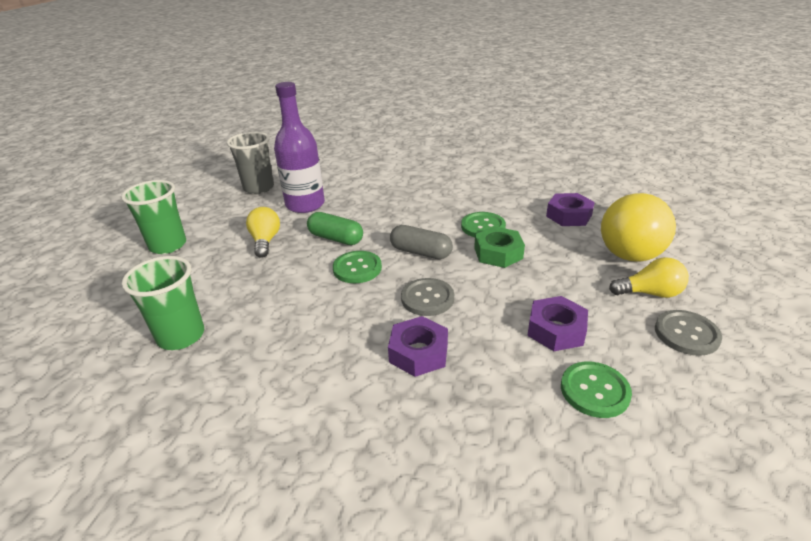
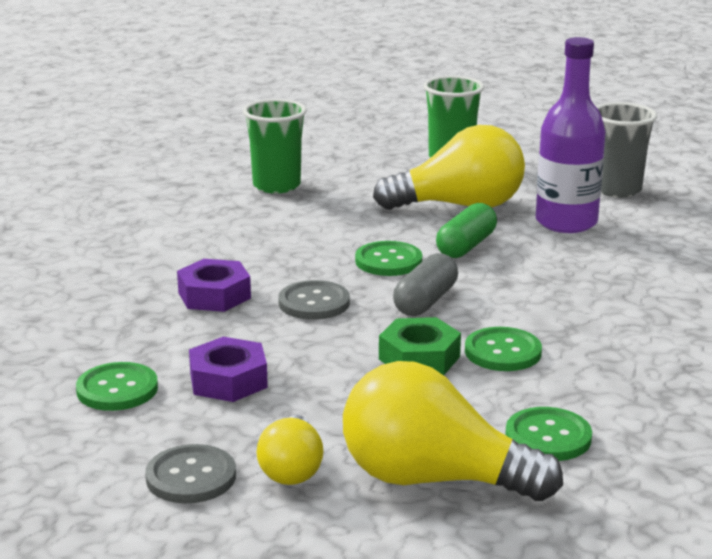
camera: 90 degrees right, 10 degrees down
yellow light bulb [246,207,280,258] -> yellow light bulb [373,125,525,210], size x1.85
purple nut [546,193,595,226] -> green button [505,407,592,461]

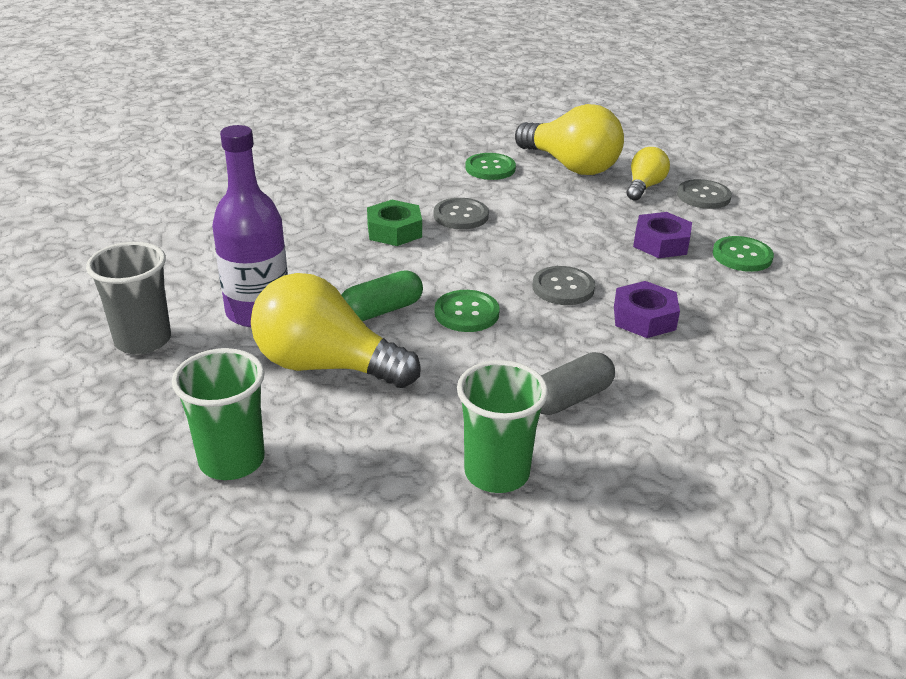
camera: 155 degrees left, 10 degrees up
green nut [379,317,461,375] -> green nut moved to [367,200,422,246]
grey capsule [393,253,458,316] -> grey capsule moved to [540,352,615,415]
green button [465,327,542,371] -> grey button [434,198,489,230]

